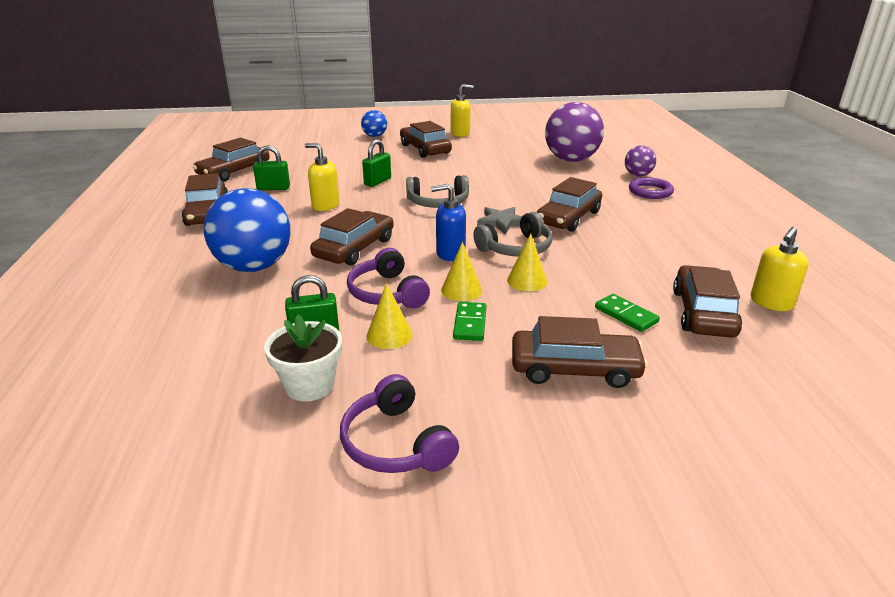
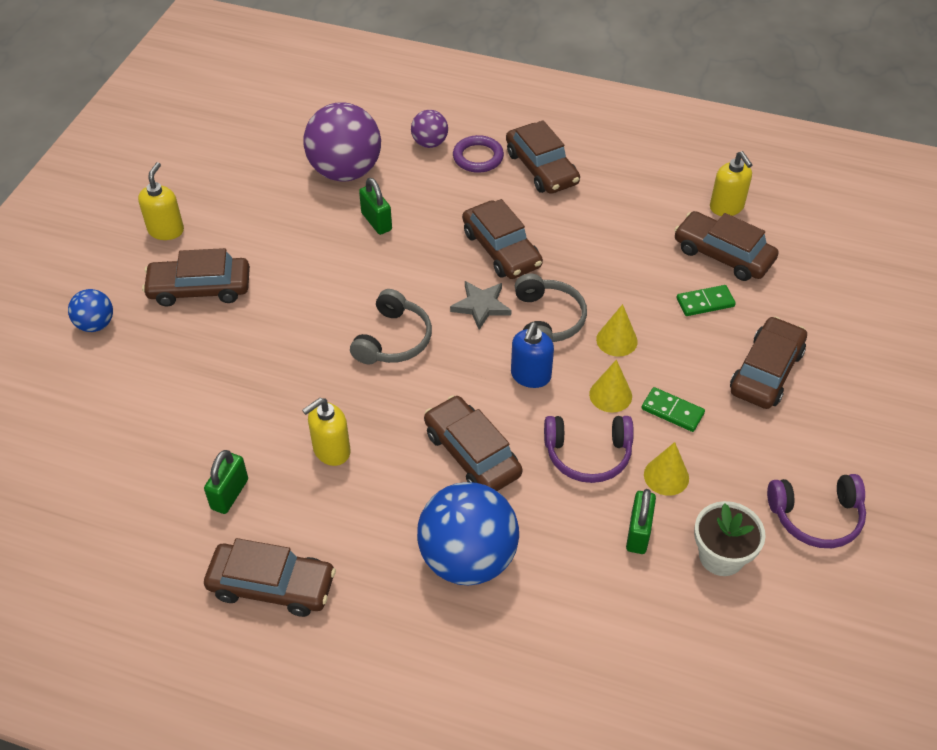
camera: 65 degrees left, 20 degrees up
brown car [193,138,270,182] -> brown car moved to [506,120,580,194]
green padlock [362,139,391,187] -> green padlock moved to [359,178,392,235]

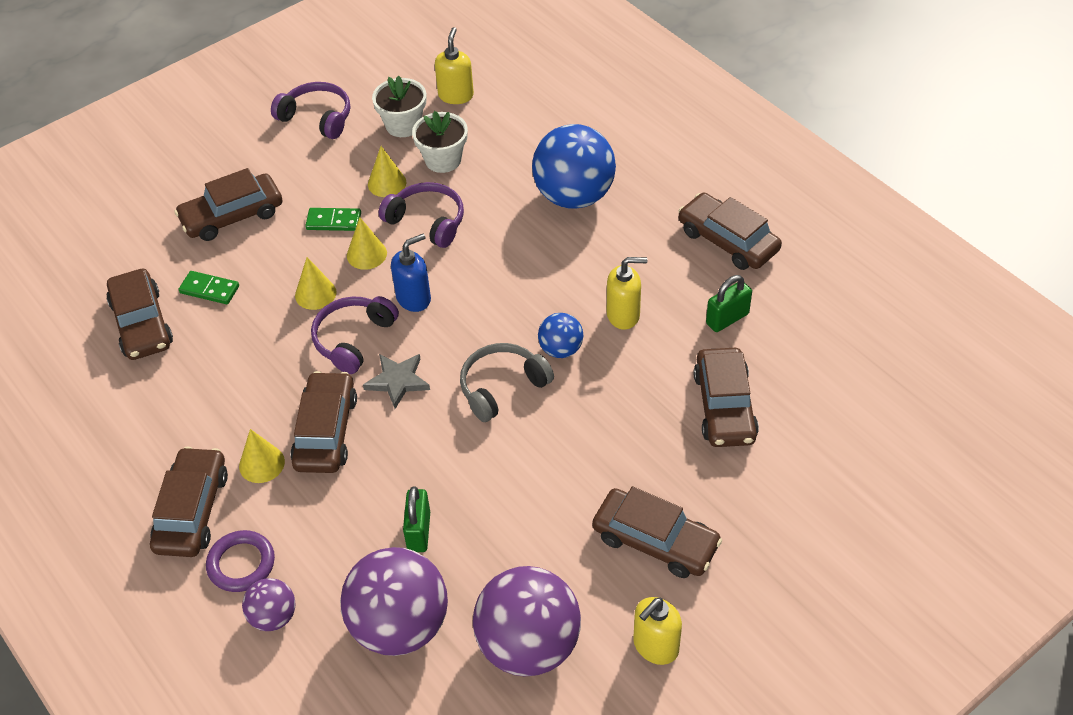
camera: 145 degrees left, 0 degrees up
blue ball [68,289,113,332] -> blue ball moved to [538,313,583,358]
brown car [424,395,523,491] -> brown car moved to [694,348,759,447]
grey headphones [515,274,587,342] -> purple headphones [311,296,399,374]
green padlock [626,489,656,554] -> white flower pot [412,111,468,173]
green domino [641,387,705,432] -> green domino turned 60 degrees counterclockwise [305,208,361,231]
yellow soap dispenser [710,151,752,216] -> yellow soap dispenser moved to [435,27,474,104]
none -> yellow cone [239,429,285,483]
none -> purple ball [473,566,581,676]

